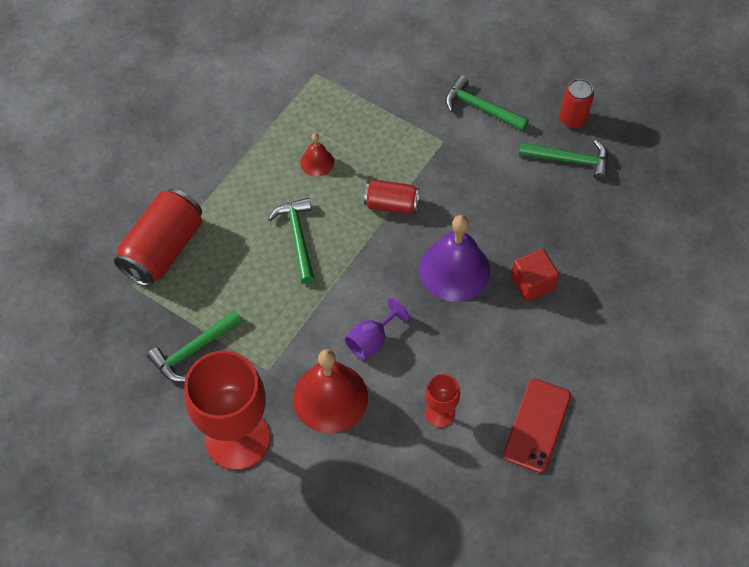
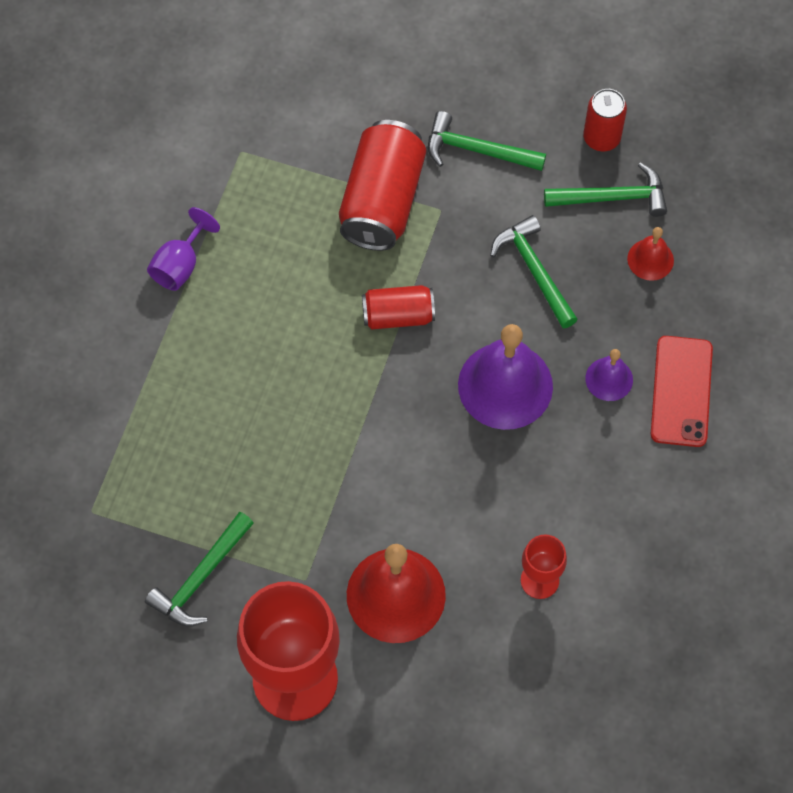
camera: 15 degrees left, 5 degrees up
red can [114,188,202,286] -> red can moved to [339,120,426,251]
green hammer [268,198,315,284] -> green hammer moved to [490,215,578,328]
red bell [300,133,334,177] -> red bell moved to [627,227,674,281]
purple goblet [345,298,409,360] -> purple goblet moved to [147,207,220,291]
red phone [503,379,571,473] -> red phone moved to [651,336,713,447]
red cube [511,249,559,301] -> purple bell [585,349,633,401]

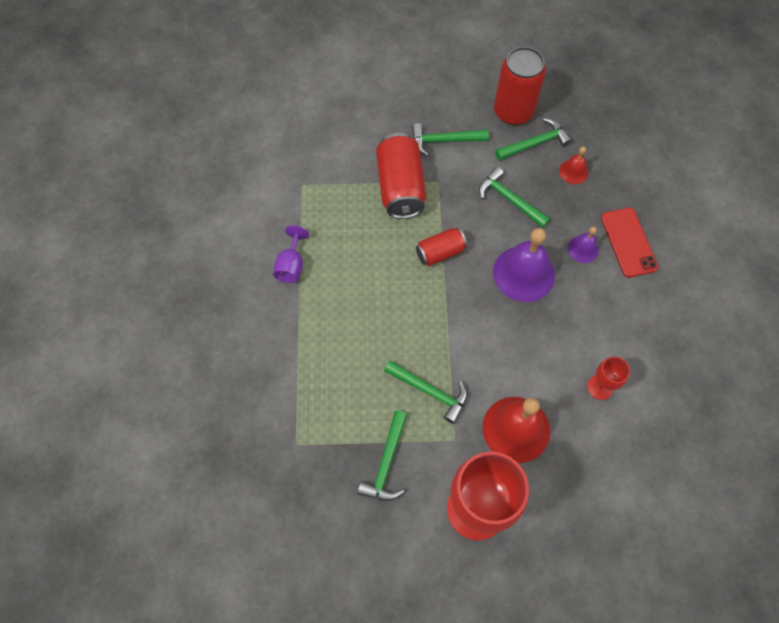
camera: 20 degrees left, 0 degrees up
red can [583,89,627,151] -> red can [494,47,546,125], size x1.73
none -> green hammer [384,361,468,424]

